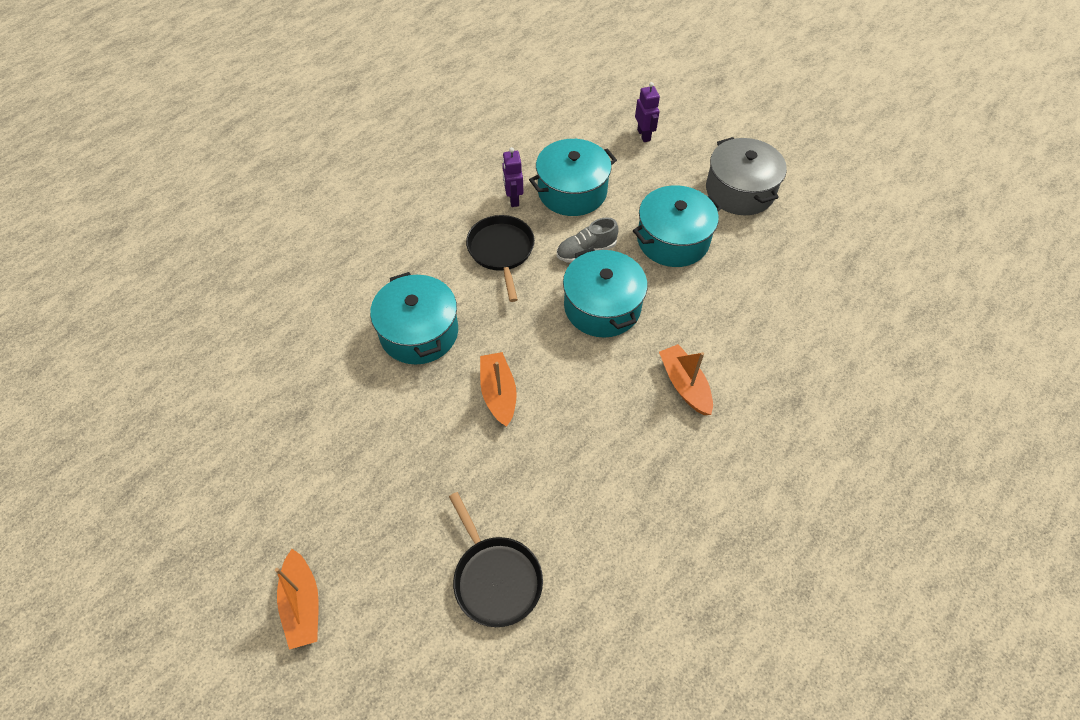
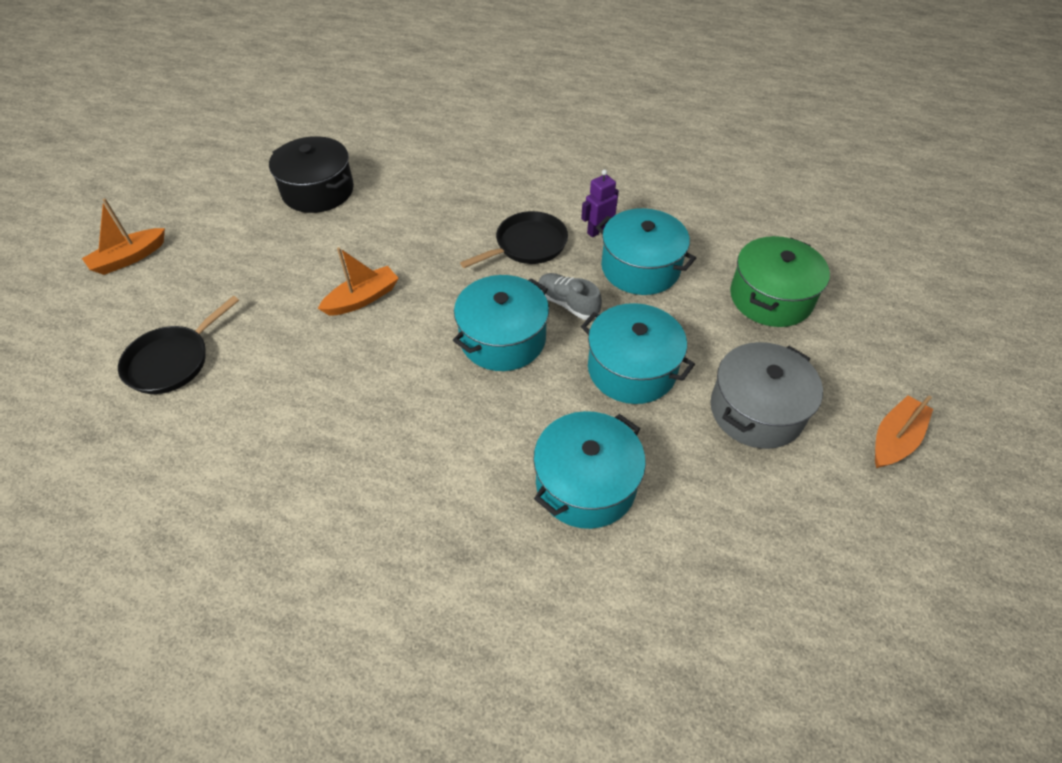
camera: 65 degrees right, 5 degrees down
turquoise pot [370,272,458,364] -> turquoise pot moved to [533,411,646,529]
purple robot [635,82,660,142] -> green pot [730,236,830,327]
orange boat [659,344,713,415] -> orange boat moved to [875,395,933,468]
none -> black pot [269,136,354,213]

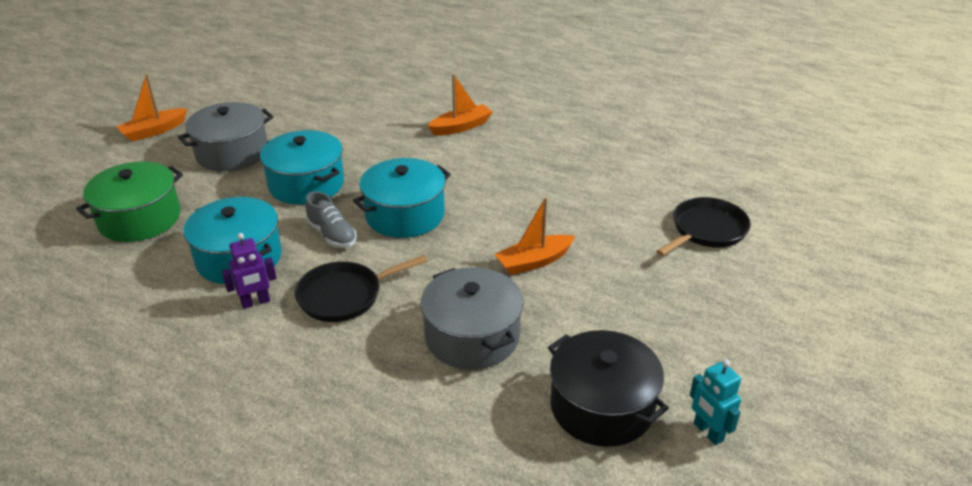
camera: 170 degrees left, 15 degrees down
orange boat [82,198,165,275] -> orange boat moved to [428,74,493,136]
turquoise pot [533,411,646,529] -> none
none -> grey pot [420,267,524,370]
none -> turquoise robot [690,359,741,445]

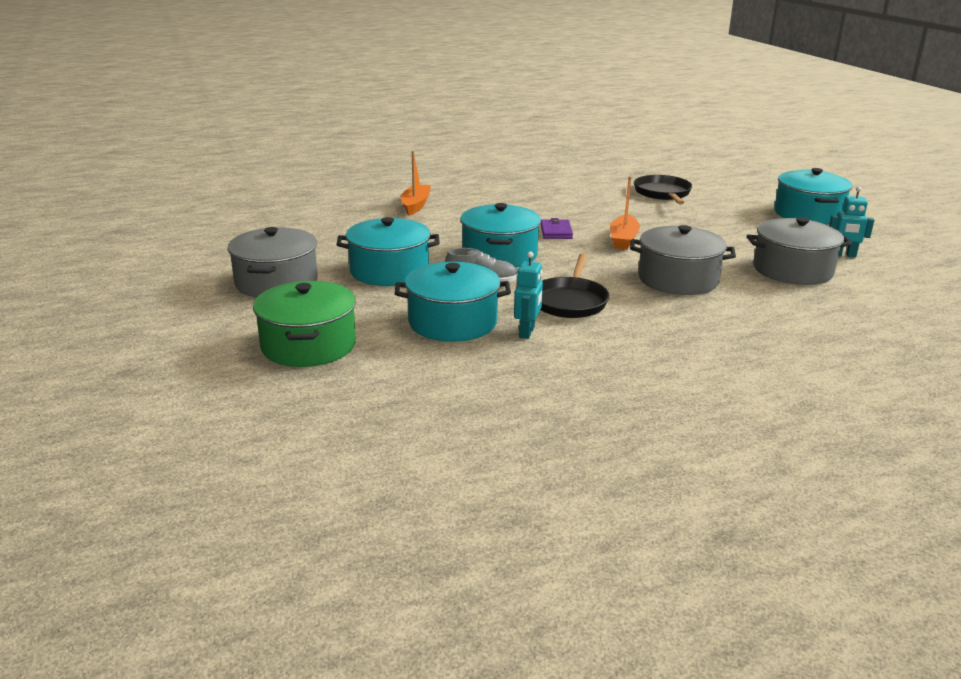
camera: 50 degrees left, 10 degrees down
orange boat [116,74,188,142] -> none
purple robot [222,233,276,309] -> turquoise robot [514,252,543,339]
black pot [548,330,669,447] -> grey pot [747,217,852,285]
none -> purple wallet [540,218,573,239]
none -> turquoise pot [774,168,852,225]

